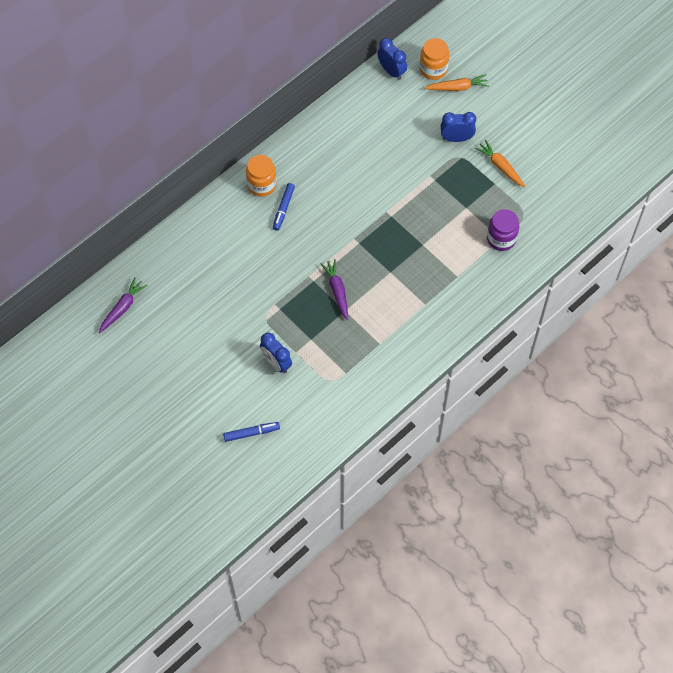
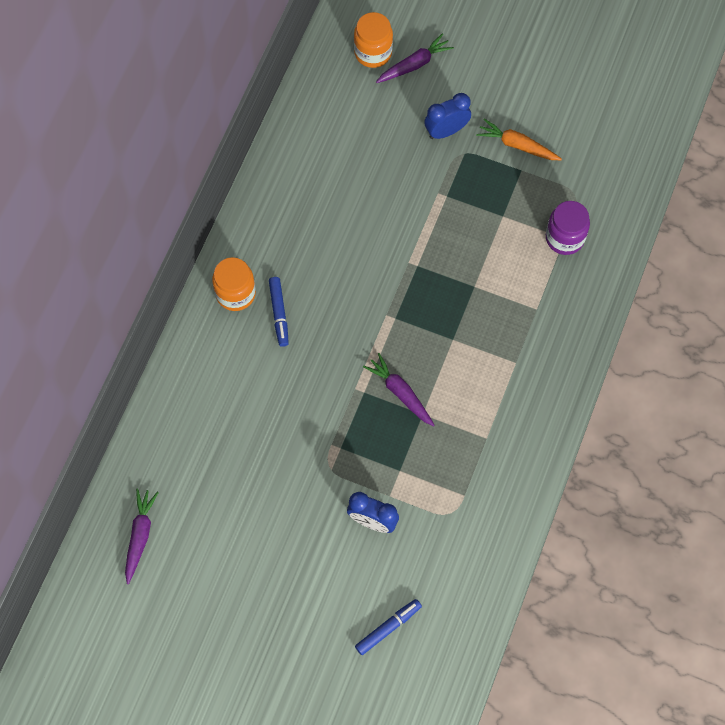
camera: 25 degrees left, 5 degrees up
blue clock [377,38,407,80] -> none
orange carrot [424,74,489,91] -> purple carrot [376,34,454,83]

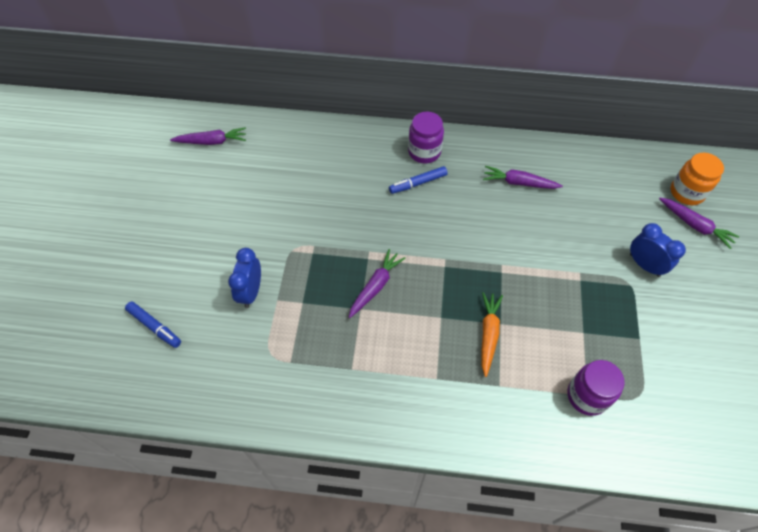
camera: 75 degrees right, 10 degrees down
orange jar [212,257,256,311] -> purple jar [408,112,444,163]
orange carrot [476,119,562,160] -> orange carrot moved to [482,292,503,377]
none -> purple carrot [483,166,563,189]

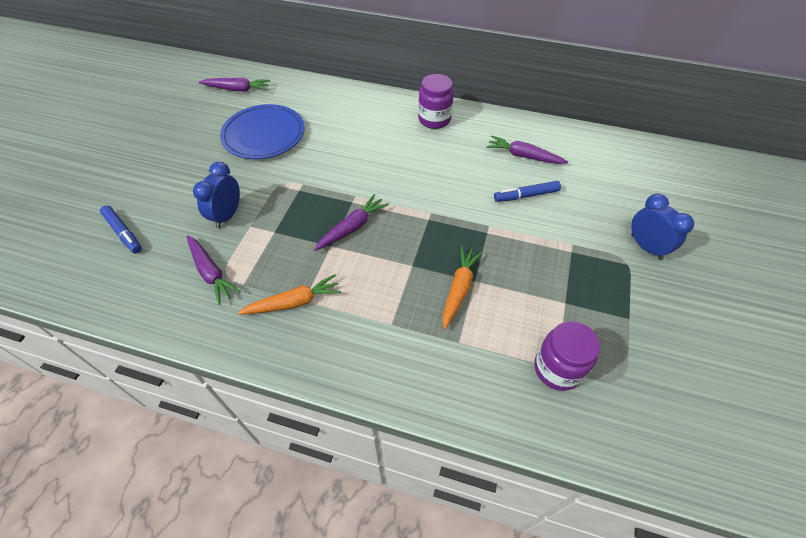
camera: 10 degrees right, 5 degrees down
blue marker [389,166,448,194] -> blue marker moved to [494,181,561,202]
purple carrot [659,198,739,249] -> purple carrot moved to [187,236,241,305]
orange jar [671,153,724,205] -> none
none -> blue plate [220,104,305,159]
none -> orange carrot [238,275,342,315]

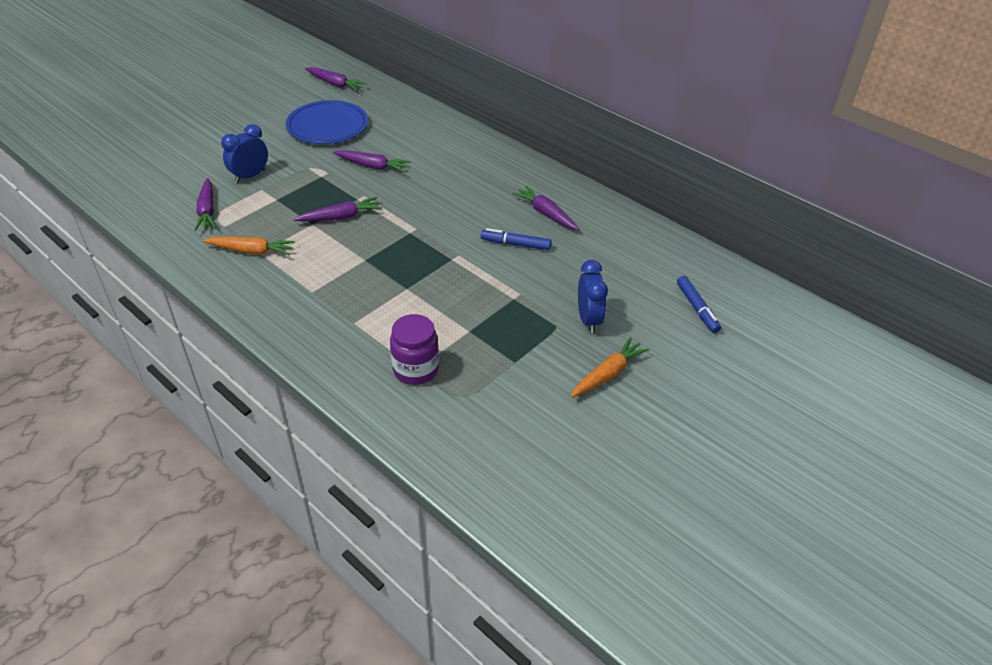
camera: 25 degrees right, 10 degrees down
blue marker [100,205,142,254] -> blue marker moved to [677,276,721,333]
purple jar [418,74,454,129] -> none
orange carrot [442,246,483,329] -> orange carrot moved to [571,337,649,398]
none -> purple carrot [333,150,411,172]

